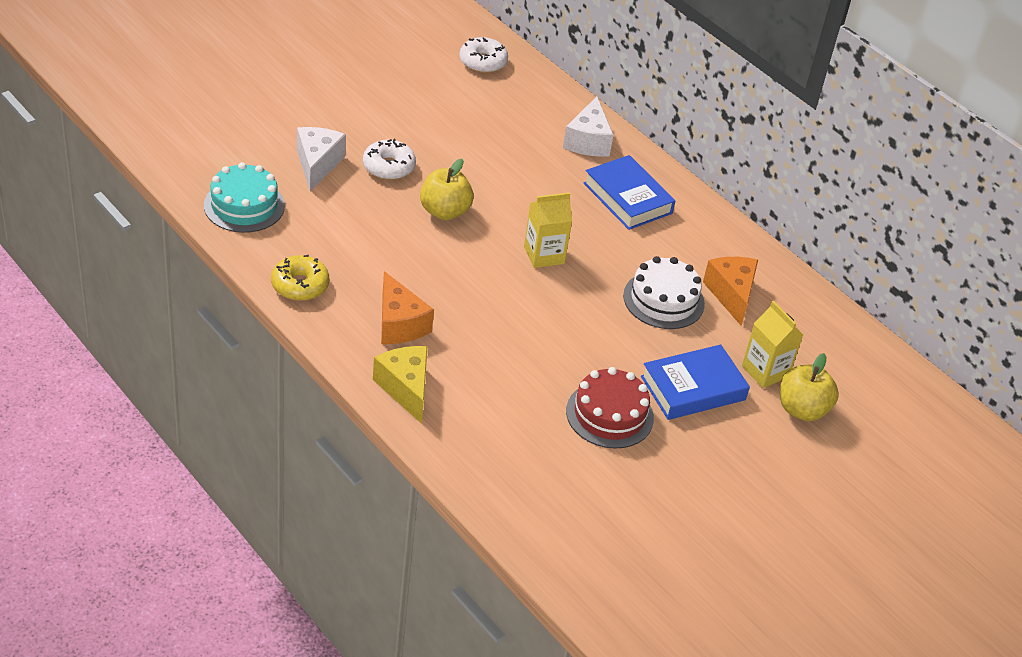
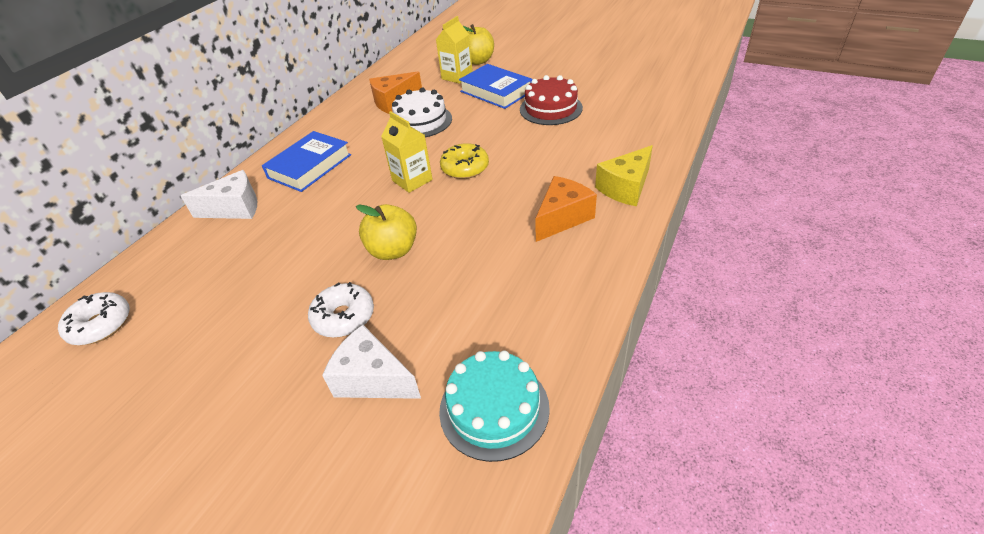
camera: 105 degrees left, 0 degrees up
yellow donut [271,255,329,301] -> yellow donut moved to [440,143,489,179]
white cheese [297,127,346,191] -> white cheese turned 45 degrees clockwise [322,325,421,399]

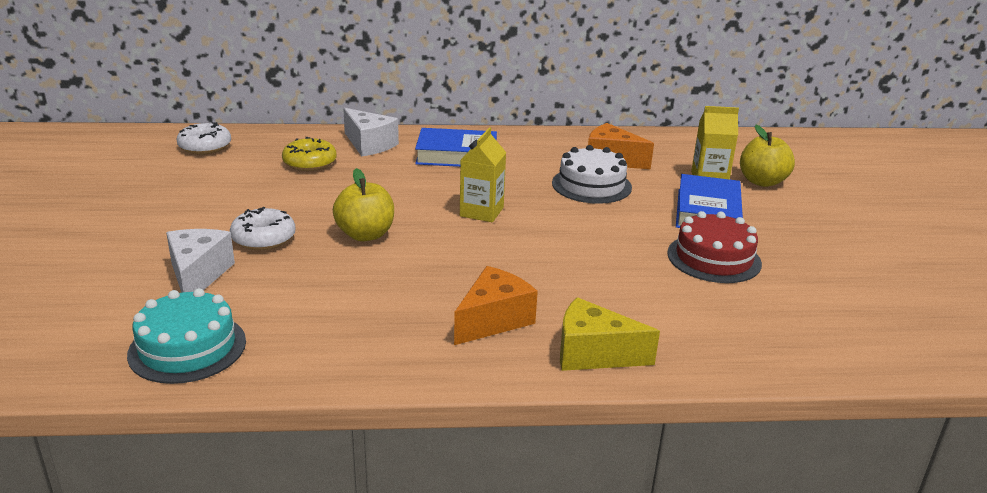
camera: 55 degrees right, 15 degrees down
yellow donut [440,143,489,179] -> yellow donut moved to [282,137,337,171]
orange cheese [535,176,597,242] -> orange cheese turned 60 degrees counterclockwise [454,266,538,345]

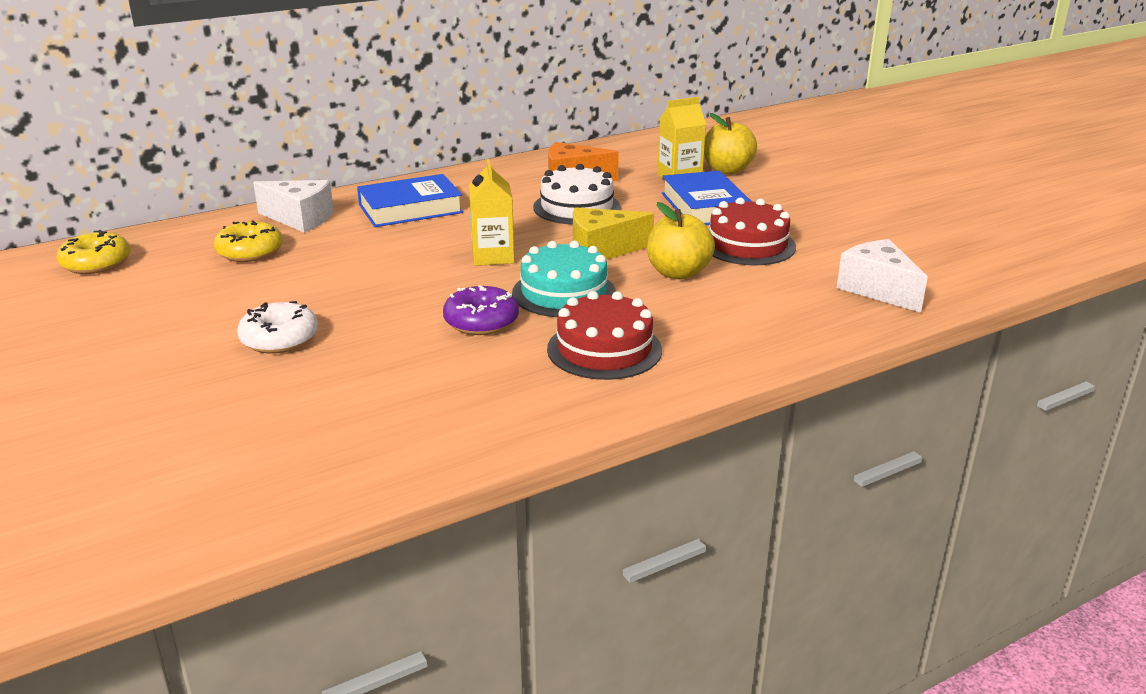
camera: 25 degrees left, 0 degrees up
turquoise cake [127,288,246,384] -> turquoise cake moved to [512,241,616,317]
white cheese [166,229,235,293] -> white cheese moved to [837,239,928,313]
white donut [177,122,231,155] -> yellow donut [57,230,130,274]
yellow apple [333,168,394,241] -> yellow apple moved to [647,202,715,280]
orange cheese [454,266,538,345] -> red cake [547,291,662,380]
yellow cheese [560,297,660,371] -> yellow cheese moved to [573,207,654,260]
none -> purple donut [443,285,519,335]

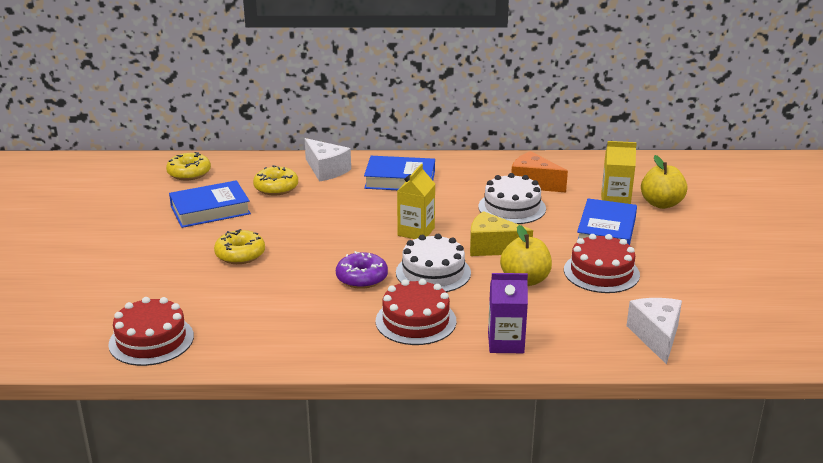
camera: 30 degrees right, 0 degrees up
white donut [237,301,318,354] -> yellow donut [214,229,265,264]
turquoise cake [512,241,616,317] -> white cake [396,234,471,292]
none -> red cake [108,297,194,366]
none -> blue book [169,180,251,228]
none -> purple carton [488,273,528,353]

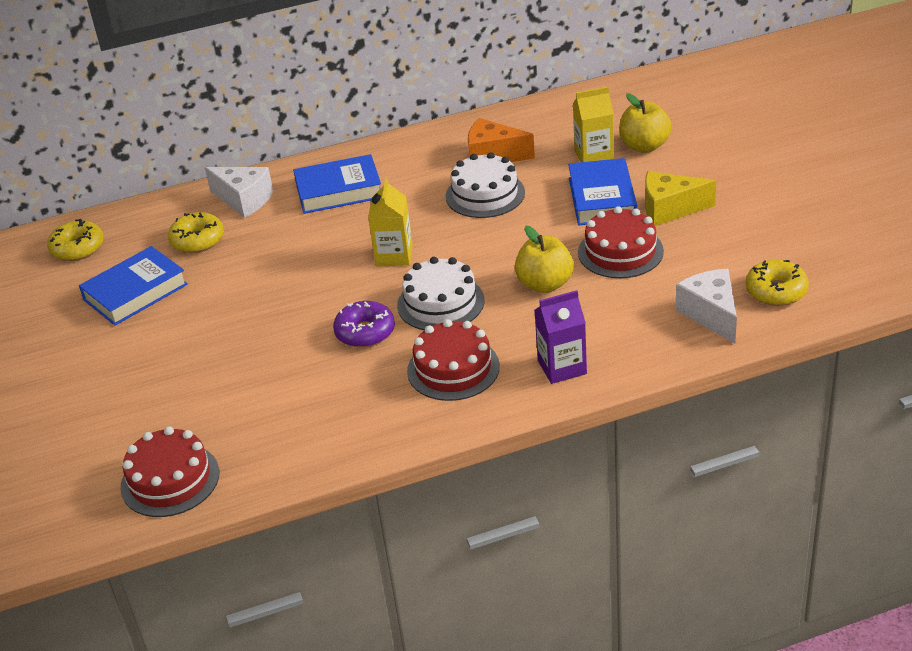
camera: 15 degrees left, 10 degrees up
yellow donut [214,229,265,264] -> yellow donut moved to [745,260,809,306]
yellow cheese [470,211,533,256] -> yellow cheese moved to [645,171,716,226]

